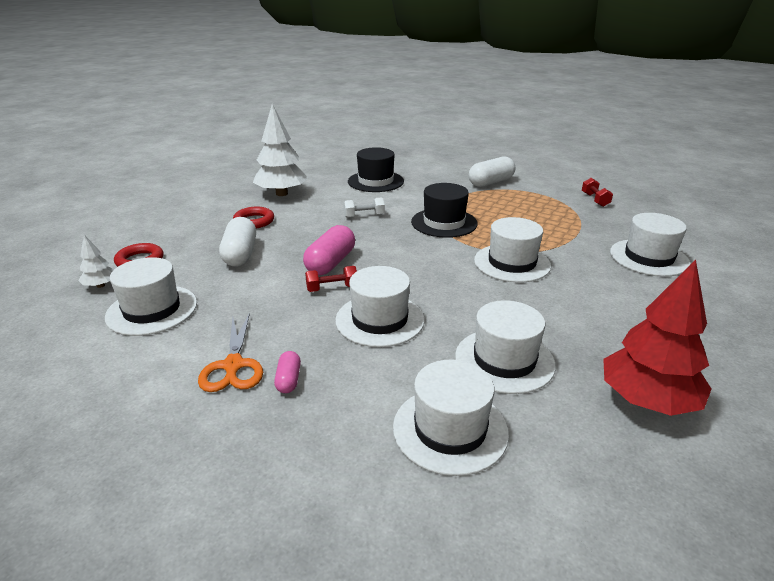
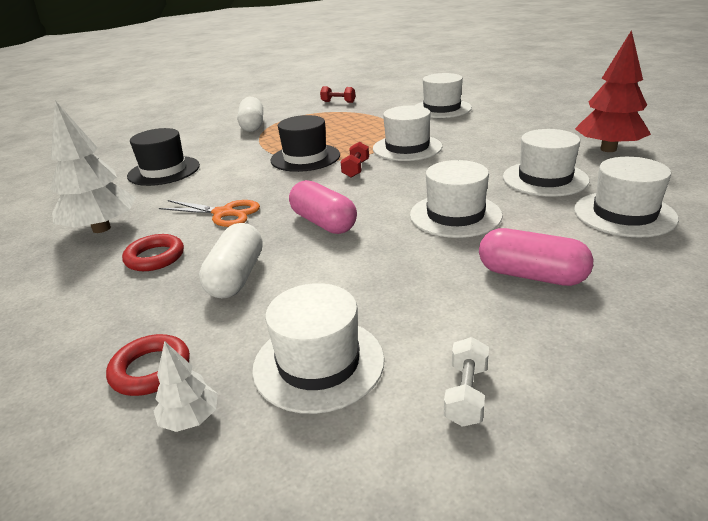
camera: 60 degrees left, 0 degrees up
orange scissors [198,313,263,392] -> orange scissors moved to [159,200,260,227]
white capsule [219,217,256,266] -> white capsule turned 75 degrees clockwise [199,223,263,299]
pink capsule [274,351,301,393] -> pink capsule [479,228,593,286], size x1.93
red dumbbell [305,266,357,292] -> red dumbbell moved to [341,142,369,178]
white dumbbell [344,197,385,218] -> white dumbbell moved to [444,337,489,427]

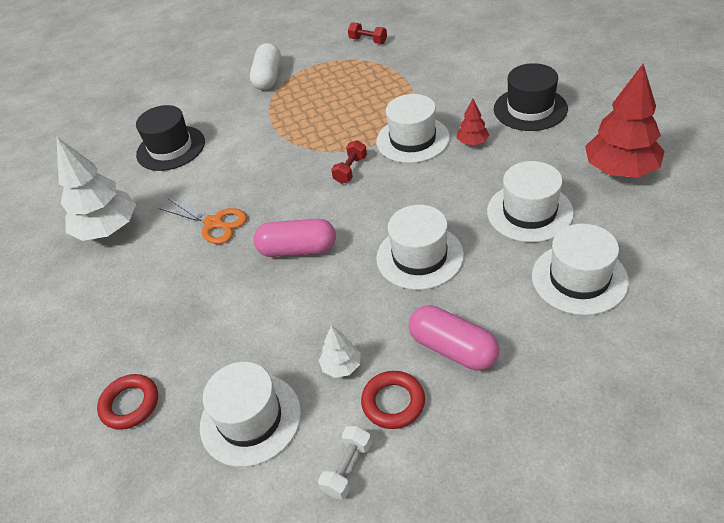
camera: 15 degrees right, 15 degrees up
red ring [122,234,184,271] -> red ring moved to [361,371,425,429]
white tree [154,341,218,432] -> white tree moved to [319,325,361,378]
white capsule [199,223,263,299] -> none
black hat [271,115,340,172] -> black hat moved to [494,63,568,131]
pink capsule [289,180,357,234] -> pink capsule turned 60 degrees counterclockwise [254,219,336,257]
white hat [415,73,472,118] -> none
none -> red tree [457,98,489,145]

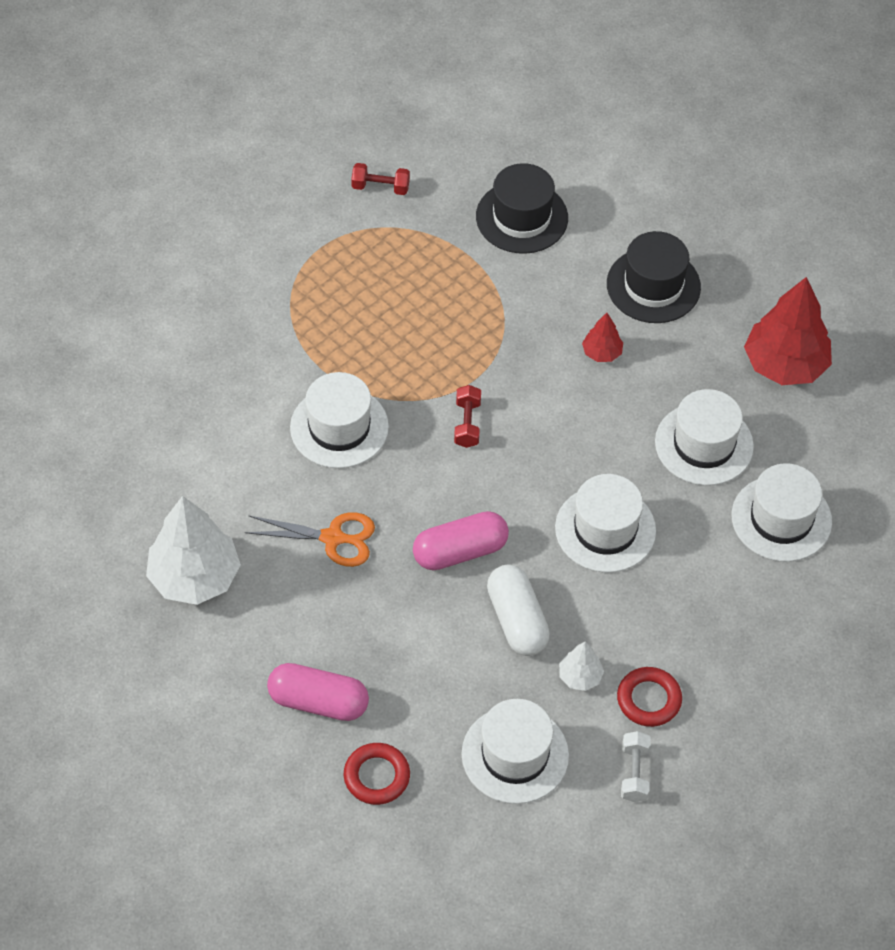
camera: 30 degrees left, 10 degrees up
black hat [136,105,205,171] -> black hat moved to [476,163,568,254]
white capsule [250,43,281,90] -> white capsule moved to [487,564,550,656]
white hat [376,94,450,163] -> white hat moved to [290,372,389,468]
pink capsule [409,305,499,371] -> pink capsule moved to [267,663,369,721]

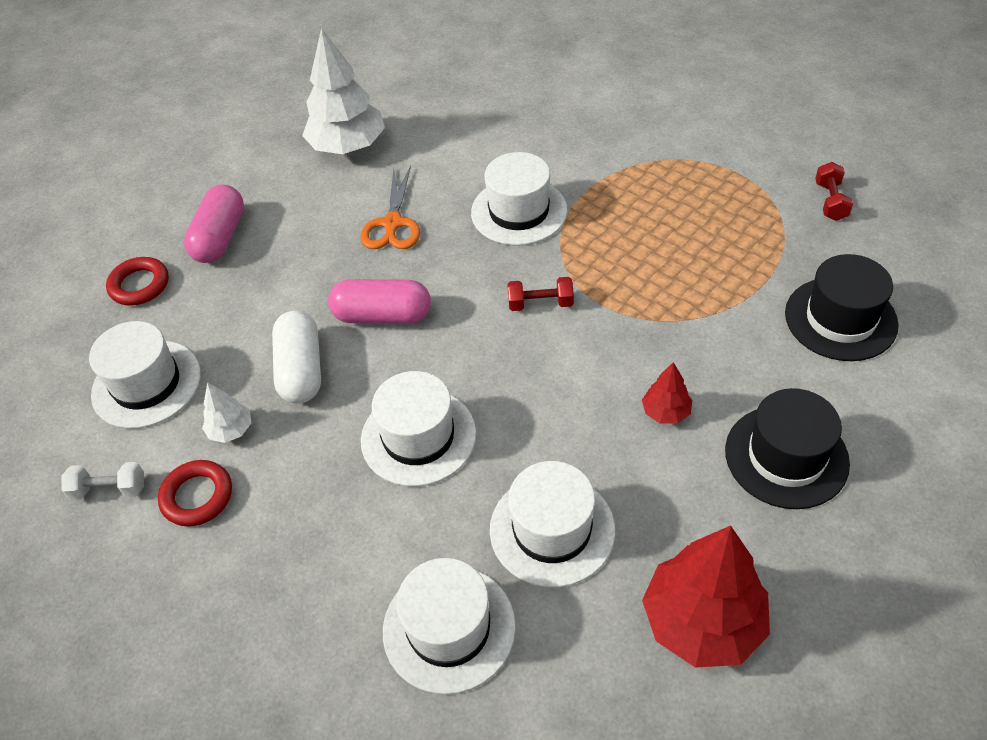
camera: 90 degrees right, 5 degrees down
pink capsule [413,511,509,570] -> pink capsule turned 60 degrees counterclockwise [328,279,431,324]
white capsule [487,564,550,656] -> white capsule turned 75 degrees counterclockwise [272,311,321,404]

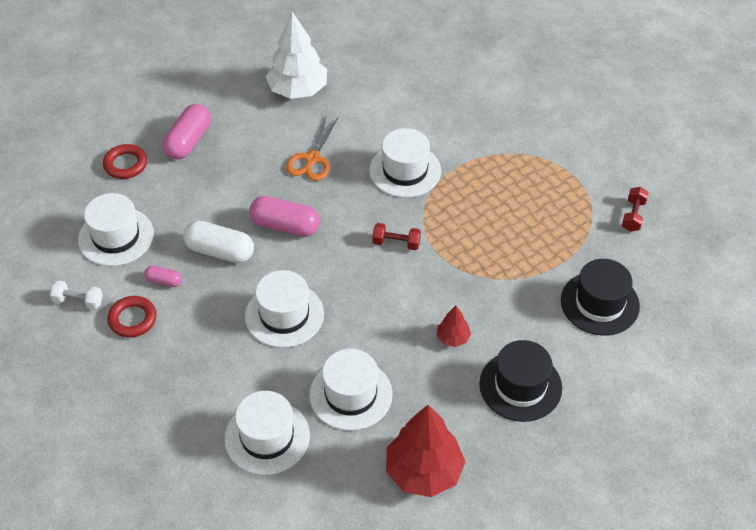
camera: 10 degrees right, 0 degrees up
white tree [202,382,251,443] -> pink capsule [144,266,182,287]
white capsule [272,311,321,404] -> white capsule turned 75 degrees counterclockwise [183,221,254,263]

